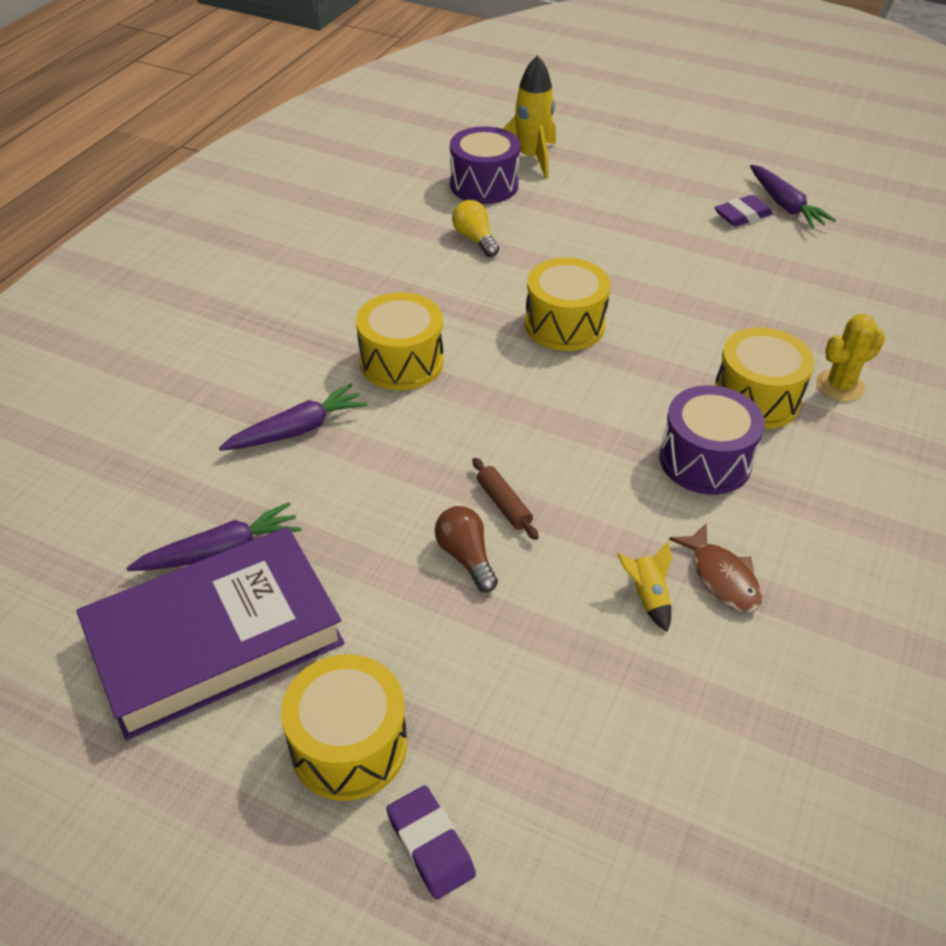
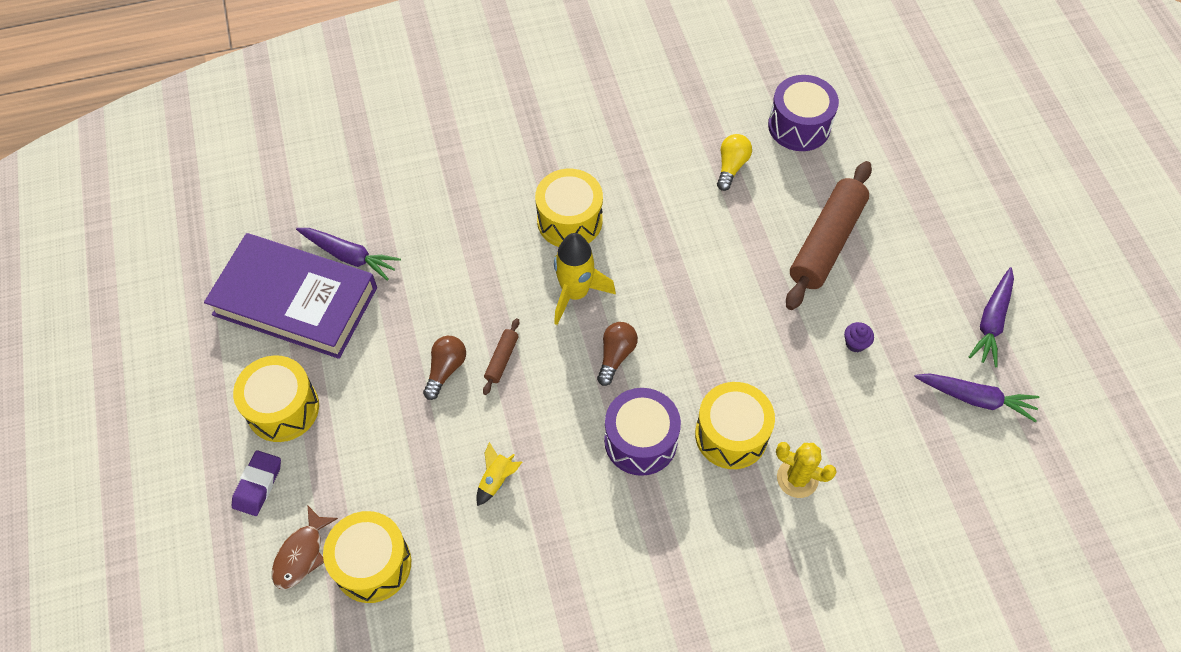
camera: 50 degrees right, 15 degrees up
purple carrot [219,384,368,451] -> purple carrot moved to [915,373,1039,422]
yellow rocket [503,55,556,178] -> yellow rocket moved to [554,233,616,325]
yellow drum [525,258,611,351] -> yellow drum moved to [323,511,411,603]
brown fish [669,524,762,613] -> brown fish moved to [272,506,338,590]
purple eraser [714,195,773,227] -> none
none -> brown light bulb [597,322,638,386]
none -> brown rolling pin [786,161,872,310]
none -> purple cupcake [844,322,874,353]

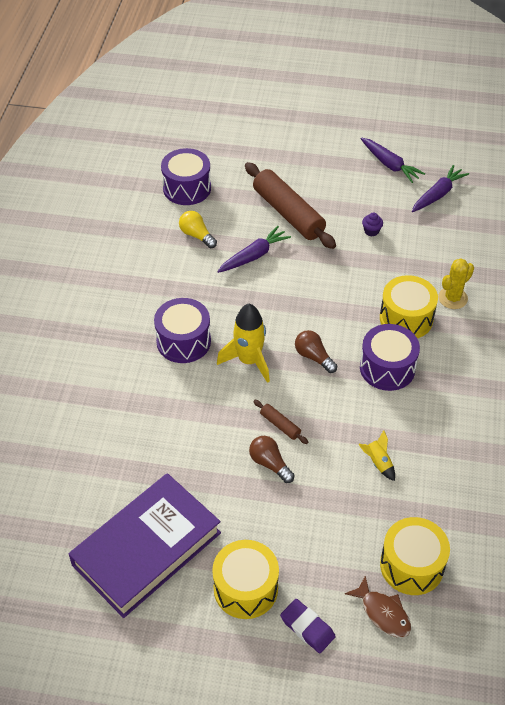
camera: 65 degrees left, 10 degrees down
purple carrot [296,228,401,281] -> purple carrot moved to [217,226,291,273]
yellow drum [535,169,603,247] -> purple drum [154,298,211,363]

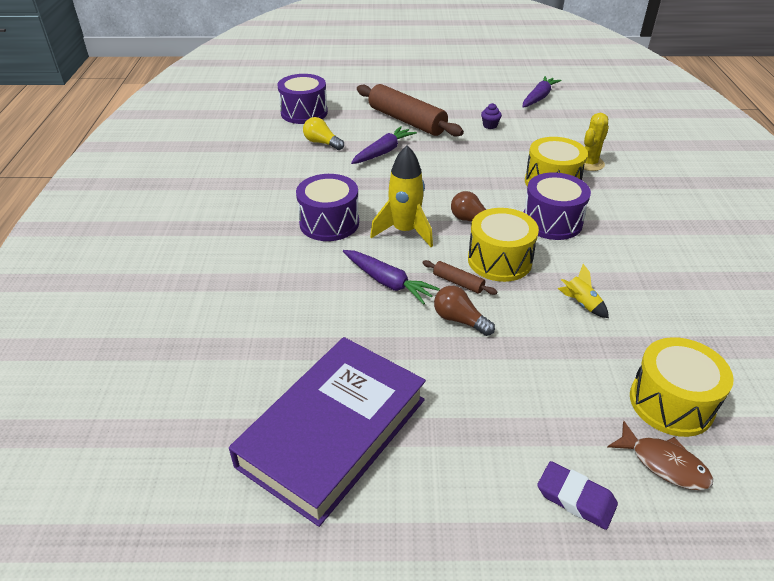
camera: 10 degrees left, 10 degrees down
yellow drum [212,540,279,619] -> yellow drum moved to [468,208,539,282]
purple carrot [360,137,425,183] -> purple carrot moved to [343,250,440,305]

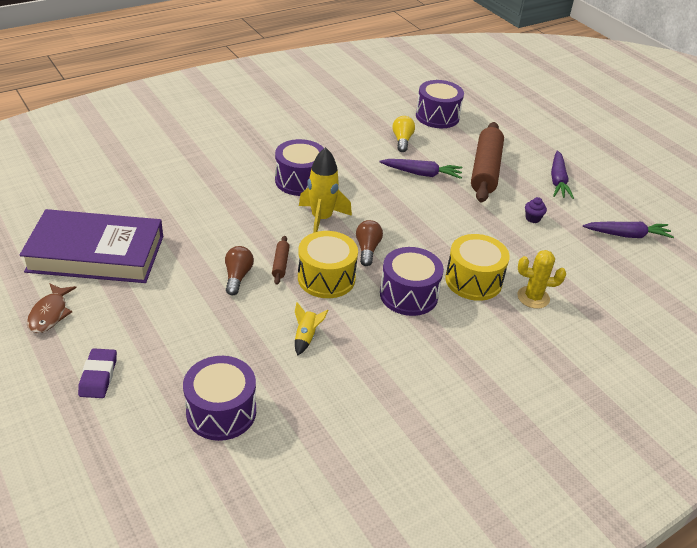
camera: 55 degrees right, 0 degrees up
purple carrot [343,250,440,305] -> purple carrot moved to [551,150,574,199]
brown fish [608,421,713,490] -> brown fish moved to [27,283,77,333]
yellow drum [630,337,734,437] -> purple drum [183,356,256,441]

